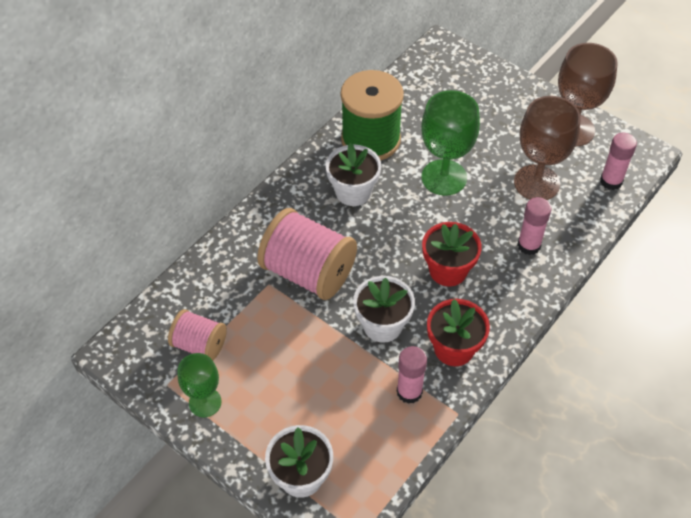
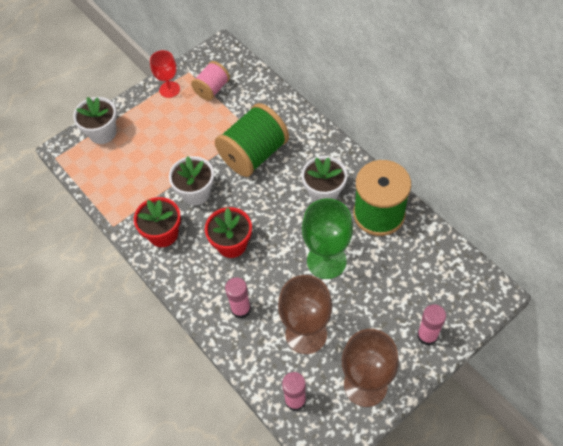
camera: 105 degrees right, 5 degrees up
green goblet [178,353,222,417] -> red goblet [150,50,180,98]
pink spool [257,208,357,300] -> green spool [215,103,289,177]
pink glue stick [397,346,427,404] -> pink glue stick moved to [417,304,446,346]

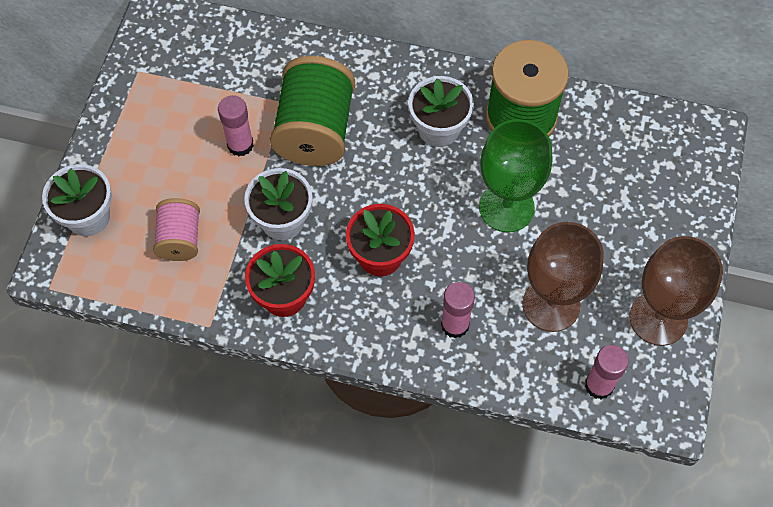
camera: 40 degrees left, 5 degrees up
red goblet [150,50,180,98] -> none
pink spool [191,61,230,101] -> pink spool moved to [153,198,200,261]
pink glue stick [417,304,446,346] -> pink glue stick moved to [218,95,254,156]

